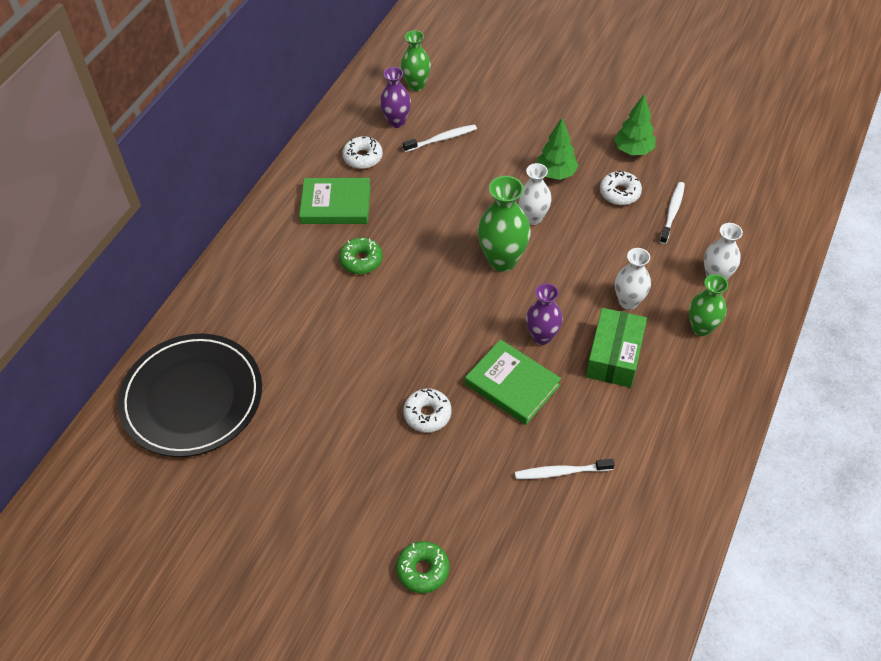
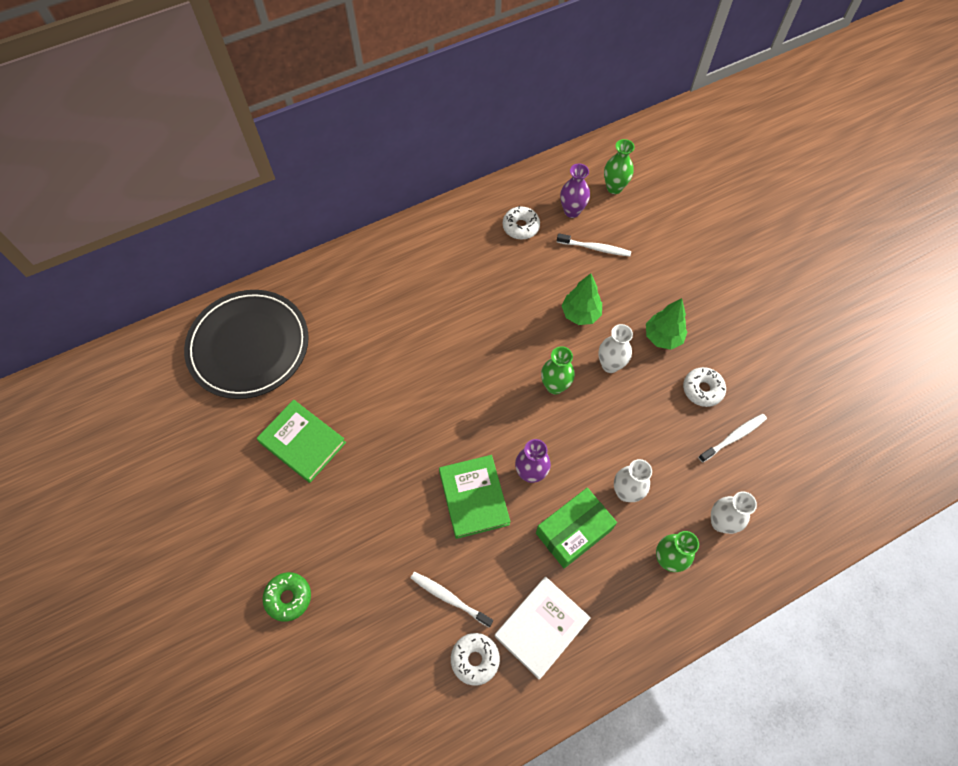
camera: 35 degrees right, 10 degrees up
green book [299,178,371,224] -> green book moved to [257,400,346,483]
green donut [339,237,383,274] -> none
white donut [403,388,452,432] -> white donut moved to [451,633,500,686]
green vase [478,176,531,272] -> green vase [541,346,575,394], size x0.66
green tree [614,94,656,155] -> green tree moved to [562,273,602,325]
none -> white book [495,577,591,680]

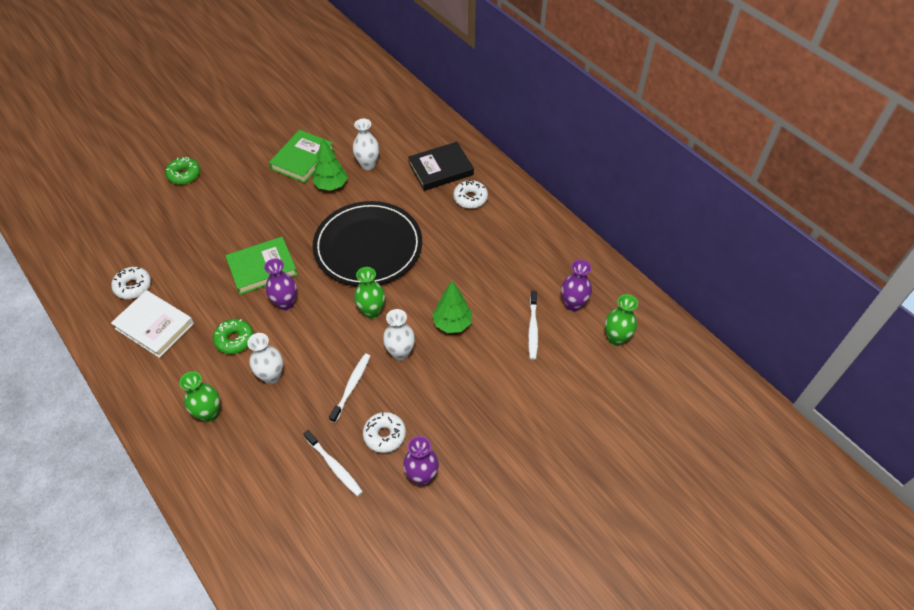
camera: 80 degrees right, 10 degrees down
black plate [184,290,309,399] -> black plate moved to [312,201,422,286]
white toothbrush [411,572,493,627] -> white toothbrush moved to [329,353,370,423]
white donut [503,206,540,240] -> white donut moved to [453,180,488,209]
green box [536,488,617,568] -> green donut [213,319,253,354]
green tree [646,298,687,350] -> green tree moved to [312,138,348,191]
white vase [711,491,757,534] -> white vase moved to [353,119,379,170]
none -> purple vase [403,436,439,485]
none -> black book [408,142,474,191]

